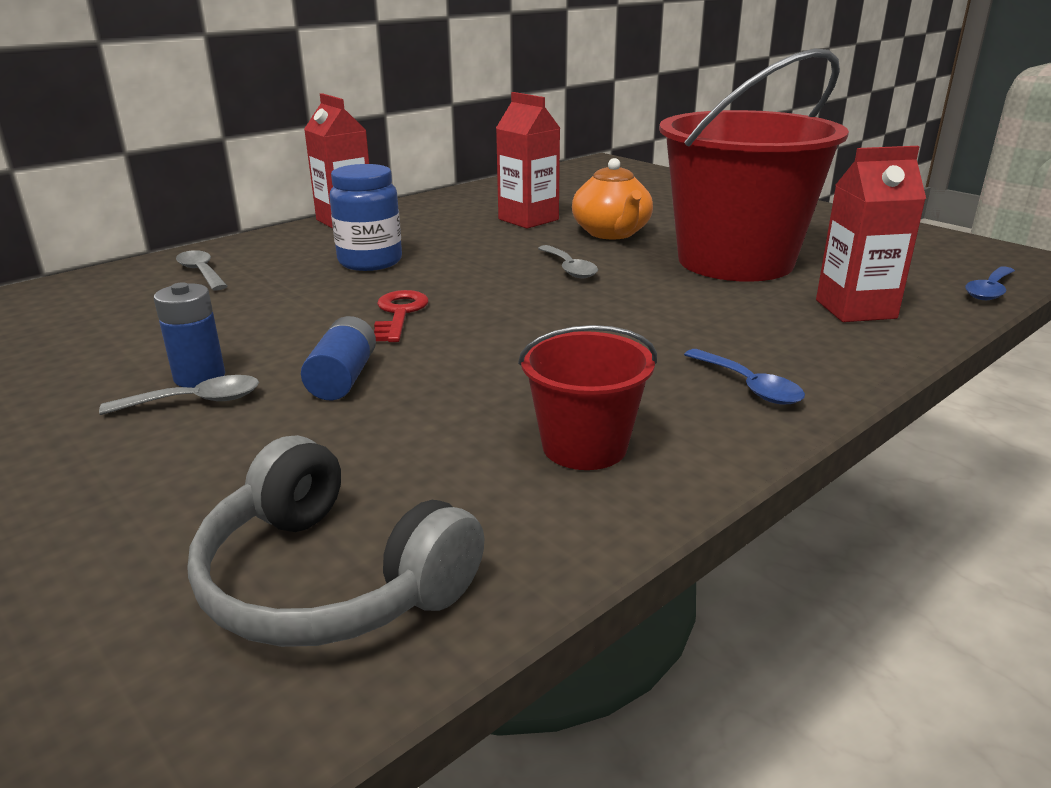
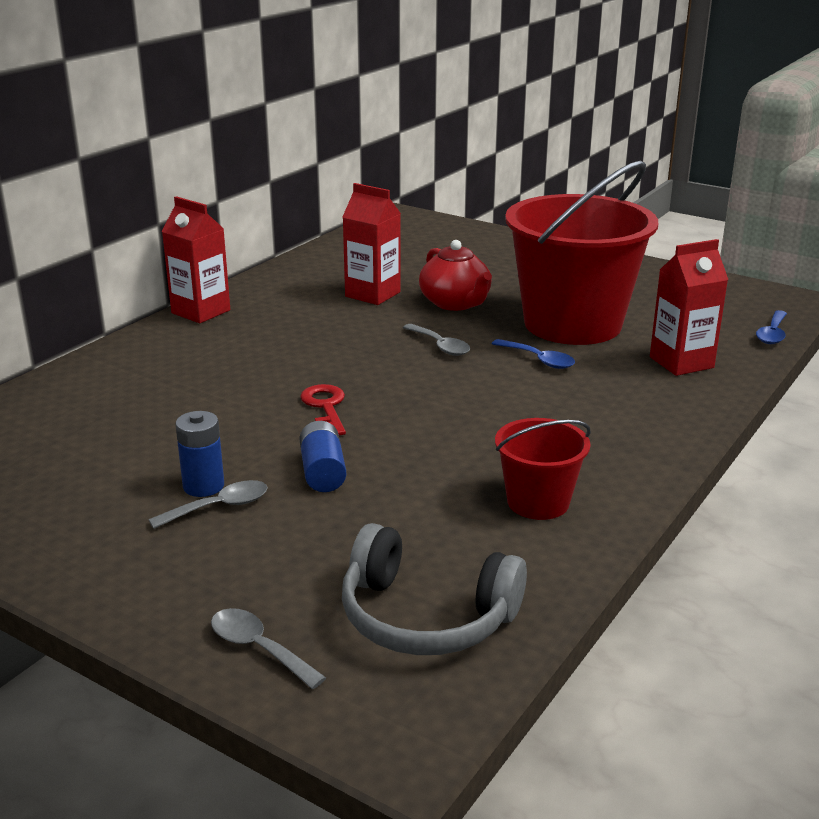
camera: 15 degrees left, 0 degrees up
grey spoon [176,250,227,291] -> grey spoon moved to [211,608,326,689]
blue jar [329,164,402,271] -> none
orange teapot [572,158,653,239] -> red teapot [419,240,492,311]
blue spoon [684,349,805,404] -> blue spoon moved to [492,339,575,369]

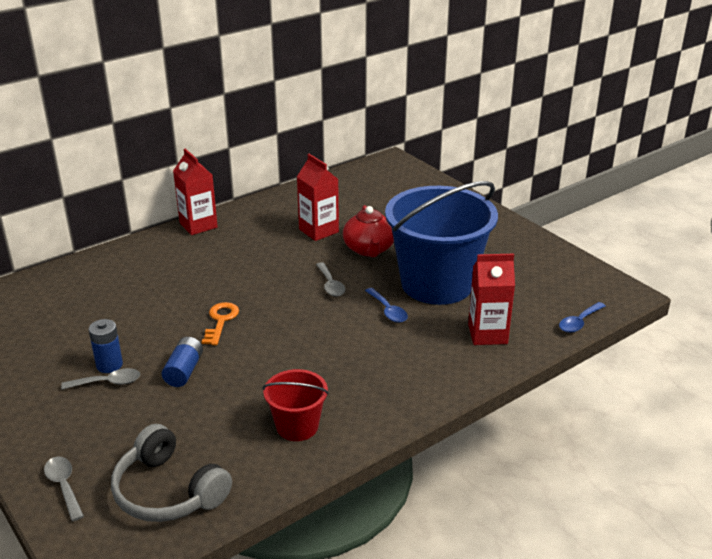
camera: 20 degrees right, 5 degrees up
red key [300,384,346,435] -> orange key [202,302,239,345]
red bucket [505,161,658,345] -> blue bucket [385,181,498,305]

